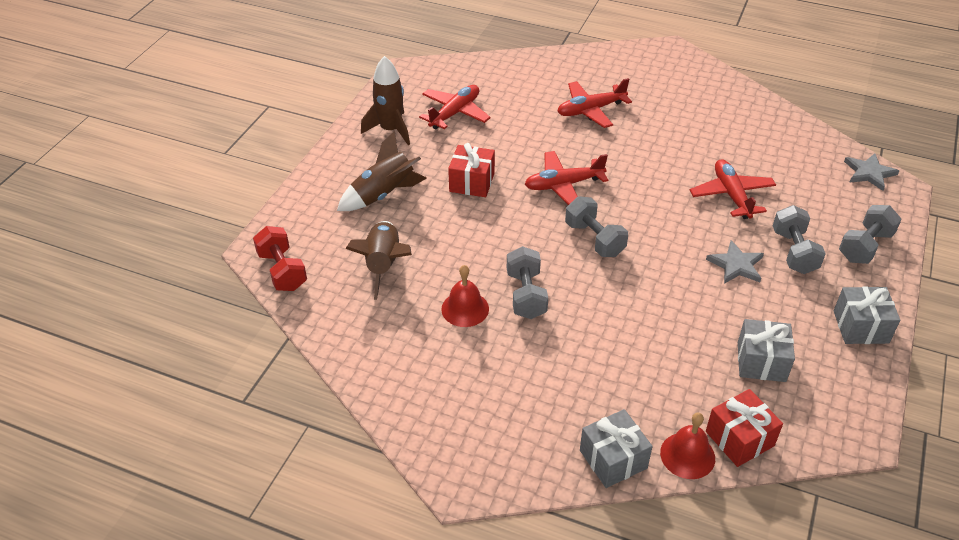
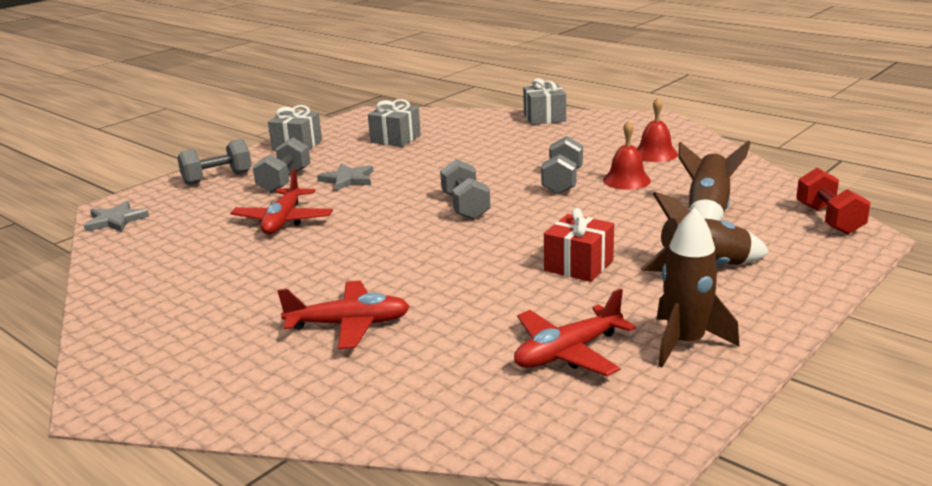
camera: 160 degrees left, 20 degrees down
red plane [525,151,608,205] -> none
red bell [660,413,715,479] -> red bell moved to [637,98,678,162]
red gift [706,389,783,467] -> none

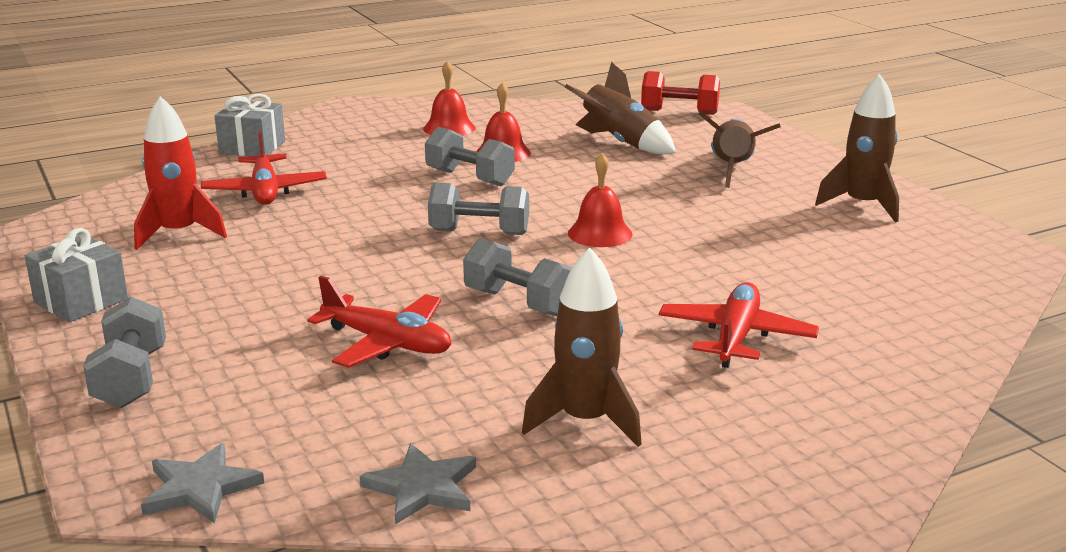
camera: 70 degrees left, 0 degrees up
grey dumbbell [253,137,311,193] -> grey dumbbell moved to [463,238,572,316]
grey star [317,164,373,191] -> grey star moved to [359,443,476,524]
grey gift [368,99,421,147] -> red rocket [134,96,227,250]
red plane [514,289,636,376] -> red plane moved to [201,131,327,205]
red gift [544,208,614,282] -> none
none -> brown rocket [522,247,642,447]
none -> red bell [568,153,633,247]

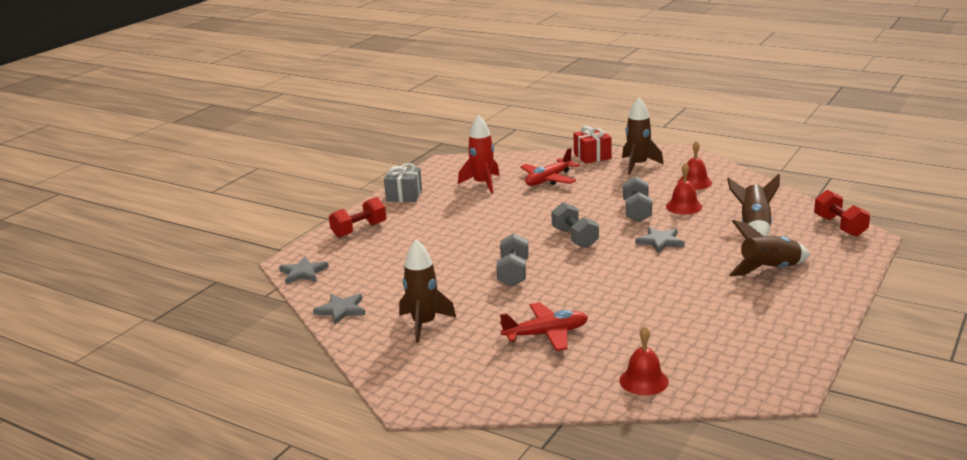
camera: 60 degrees right, 0 degrees up
grey dumbbell [83,297,166,408] -> red dumbbell [329,197,386,238]
grey gift [215,94,285,156] -> red gift [574,126,612,164]
red plane [307,276,451,368] -> none
red bell [568,153,633,247] -> red bell moved to [619,326,669,395]
brown rocket [815,74,899,222] -> brown rocket moved to [622,97,664,175]
none -> grey star [635,227,685,253]

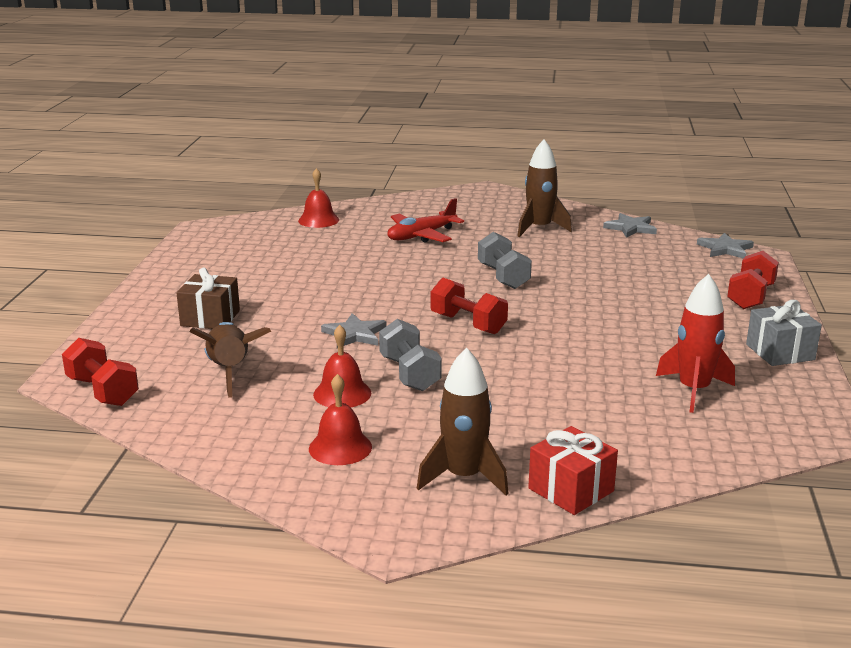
camera: 155 degrees right, 0 degrees up
red plane [520,148,580,186] -> none
grey dumbbell [551,202,599,248] -> red dumbbell [430,278,508,334]
brown rocket [729,220,810,276] -> brown gift [177,268,240,329]

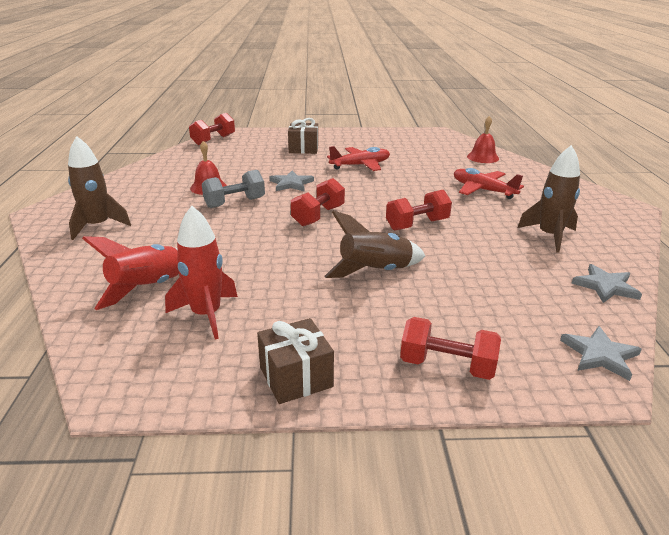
camera: 80 degrees right, 5 degrees up
brown rocket [189,322,271,398] -> brown rocket moved to [324,211,425,278]
red bell [309,374,372,465] -> none
grey dumbbell [478,232,532,289] -> red dumbbell [386,190,452,231]
red gift [528,426,618,515] -> none
grey gift [746,300,822,366] -> brown gift [257,318,334,404]
none -> red rocket [82,236,179,310]
none -> red plane [327,146,390,171]

